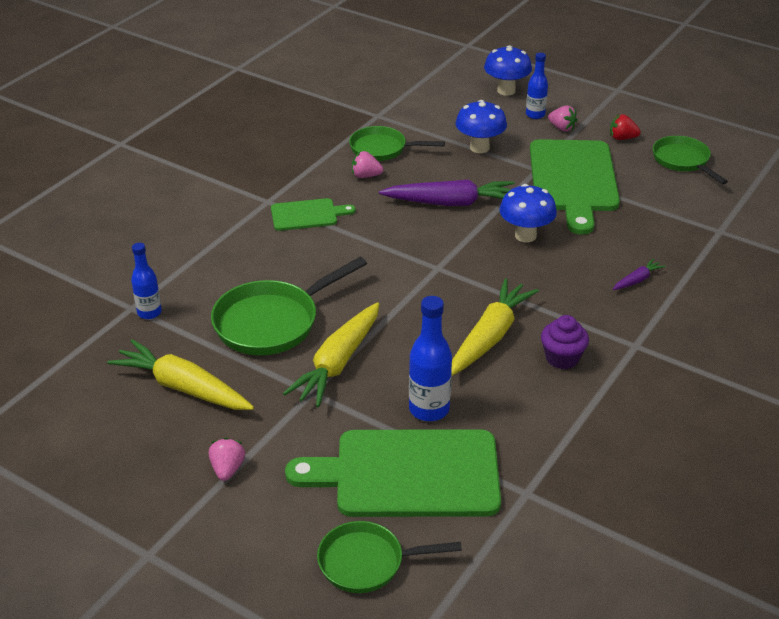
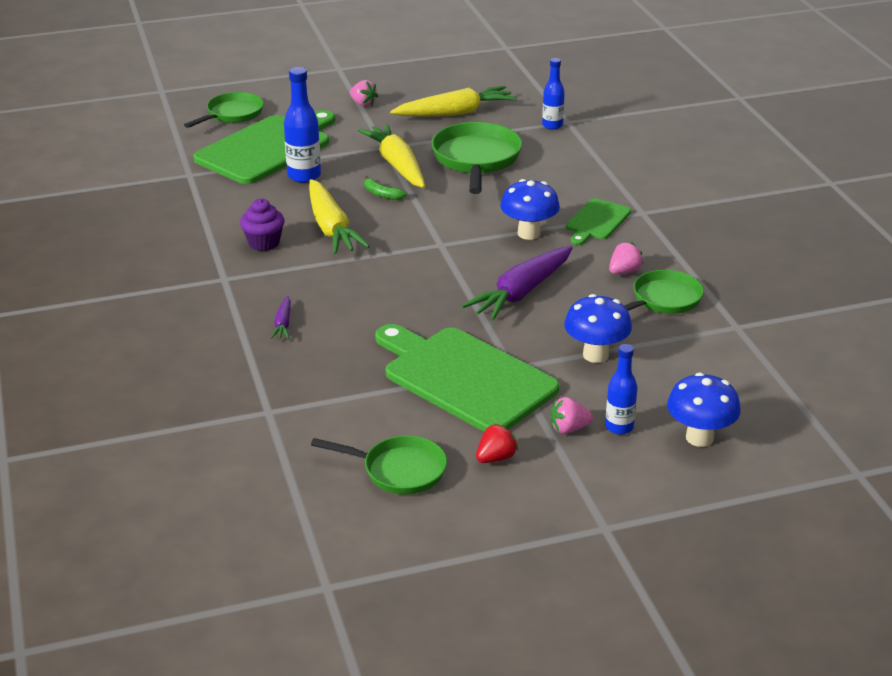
camera: 130 degrees right, 5 degrees down
blue mushroom [499,184,557,242] -> blue mushroom moved to [500,179,560,240]
none -> green banana [364,176,406,200]

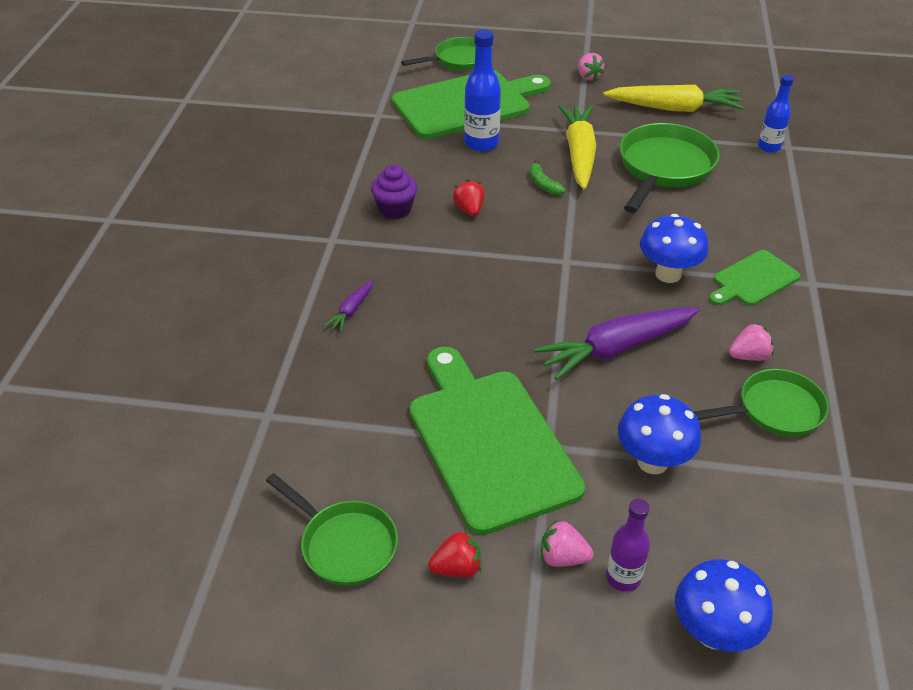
camera: 25 degrees right, 10 degrees up
yellow carrot [309,179,370,254] -> red strawberry [453,180,484,216]
blue bottle [605,344,637,434] -> purple bottle [606,499,650,592]

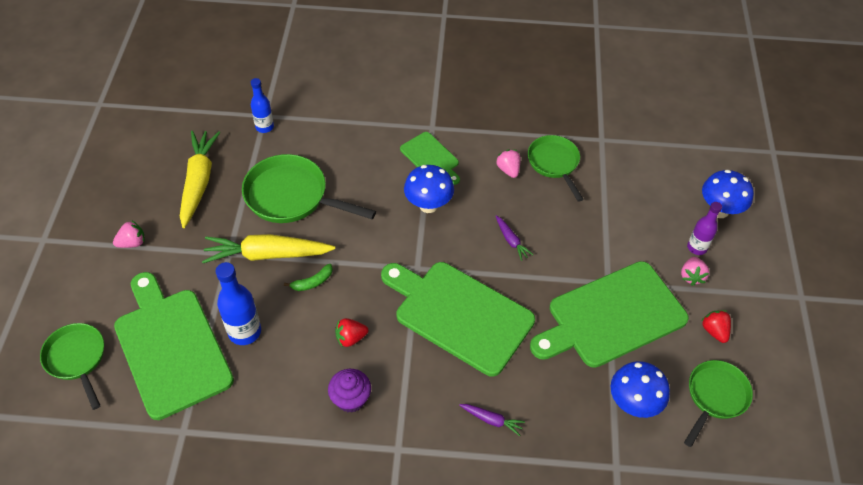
camera: 95 degrees left, 10 degrees up
purple carrot [534,307,700,380] -> purple carrot [496,216,533,261], size x0.46
blue mushroom [618,394,701,474] -> blue mushroom moved to [610,361,670,418]
none -> green cutting board [381,262,535,376]

